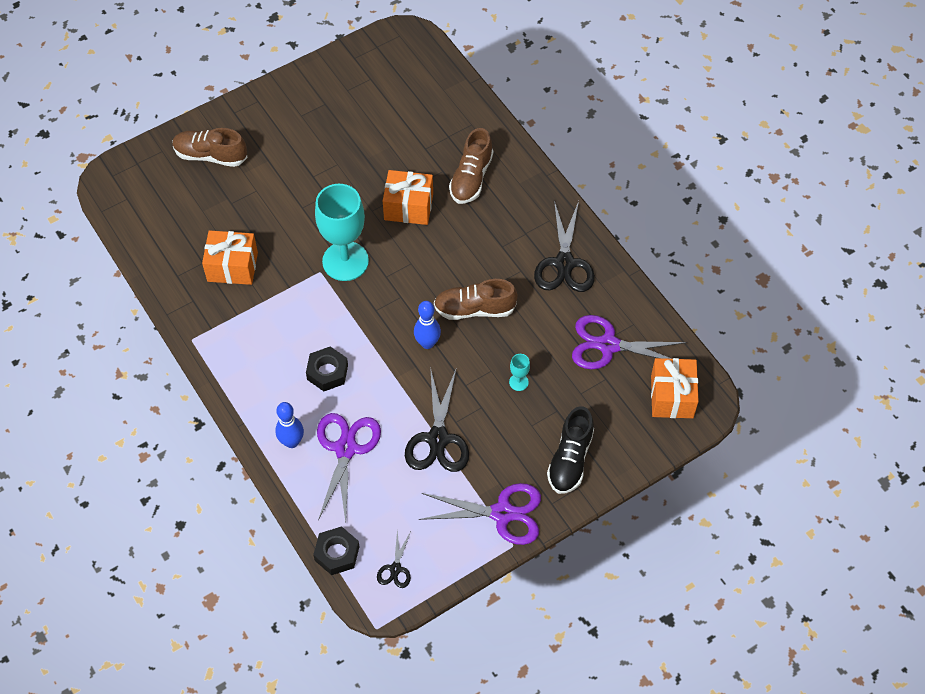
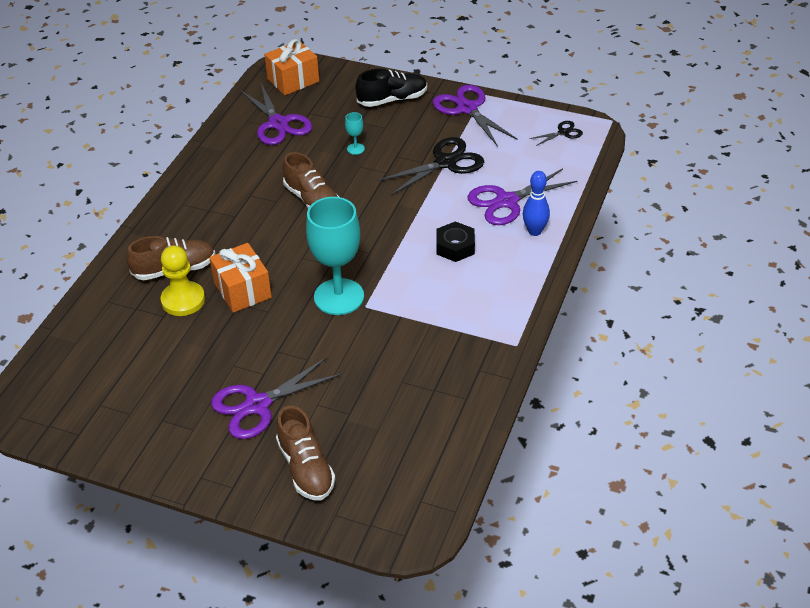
camera: 125 degrees left, 15 degrees down
orange gift [202,230,258,285] -> none
black nut [313,526,359,575] -> none
blue bowling pin [414,301,441,349] -> none
black scissors [534,201,595,292] -> none
none -> yellow pawn [161,245,205,316]
none -> purple scissors [211,357,342,439]

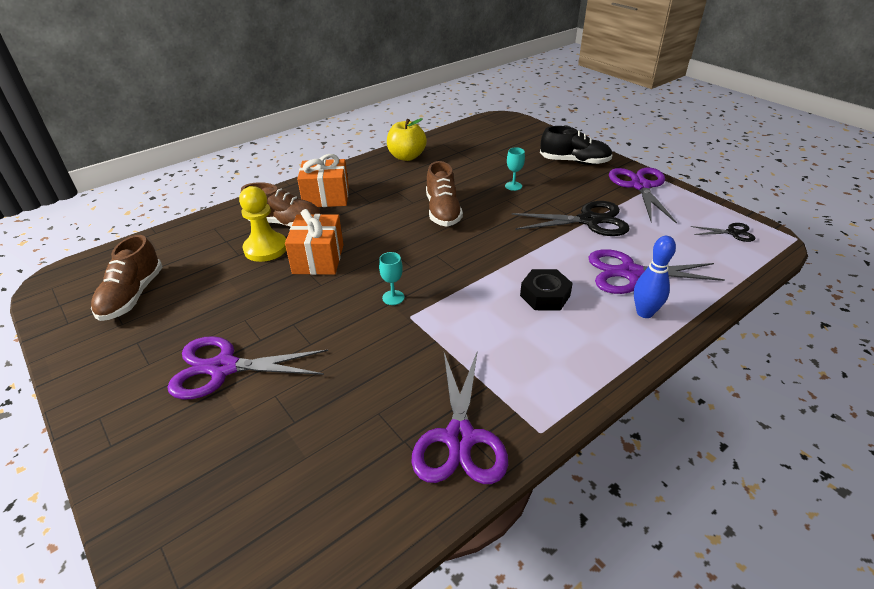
camera: 30 degrees right, 5 degrees down
purple scissors [240,83,312,145] -> purple scissors moved to [411,350,508,484]
orange gift [264,39,319,95] -> orange gift moved to [297,154,349,207]
brown shoe [276,405,335,500] -> brown shoe moved to [91,235,163,321]
turquoise goblet [306,197,364,315] -> turquoise goblet [379,252,404,305], size x0.40
none -> yellow apple [387,118,427,161]

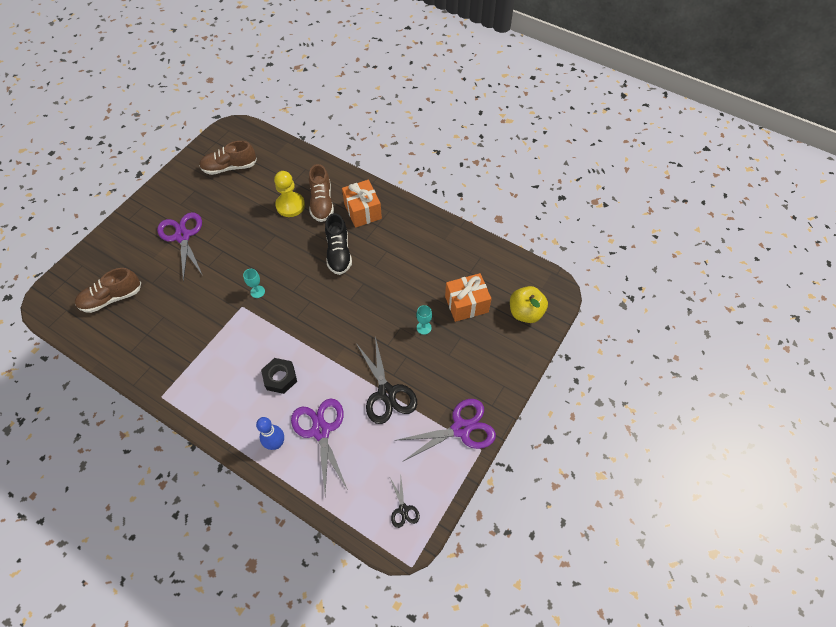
camera: 70 degrees right, 20 degrees up
orange gift [285,209,343,275] -> orange gift moved to [445,273,491,322]
yellow apple [387,118,427,161] -> yellow apple moved to [510,286,548,323]
purple scissors [411,350,508,484] -> none
brown shoe [426,161,463,227] -> brown shoe moved to [75,268,141,313]
black shoe [540,126,612,165] -> black shoe moved to [325,213,352,275]

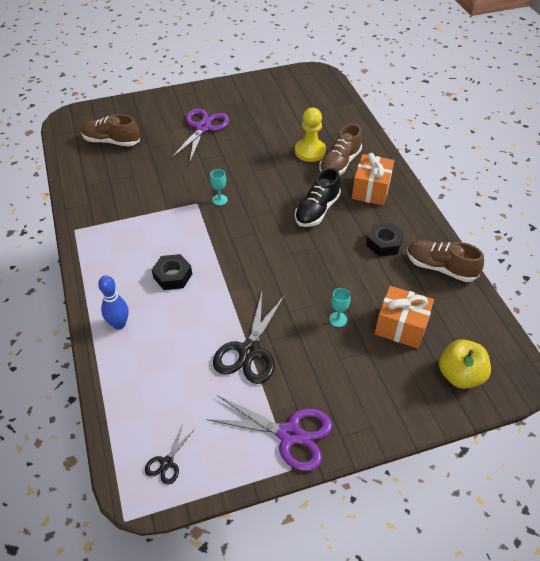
camera: 40 degrees right, 10 degrees down
brown shoe [199,141,257,175] -> brown shoe moved to [407,240,484,282]
purple scissors [291,398,347,494] -> none
none -> black nut [366,222,404,256]

